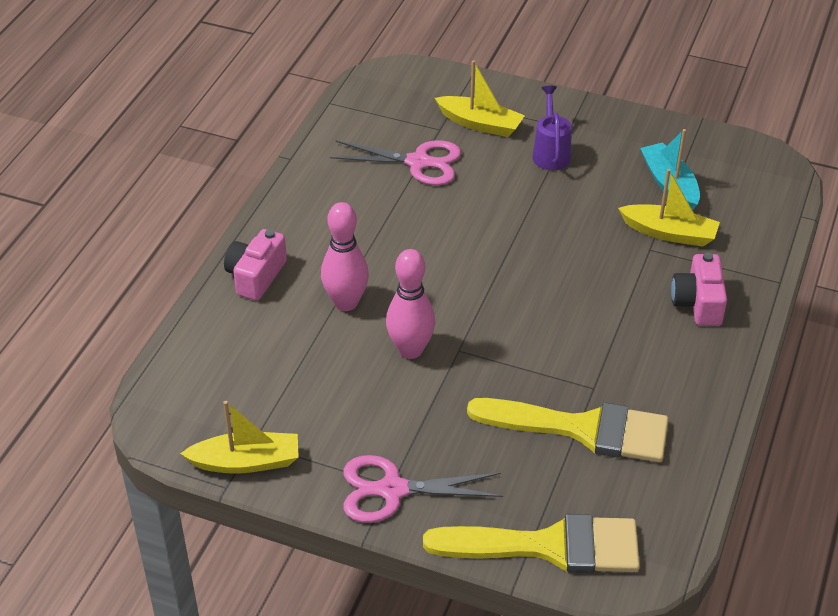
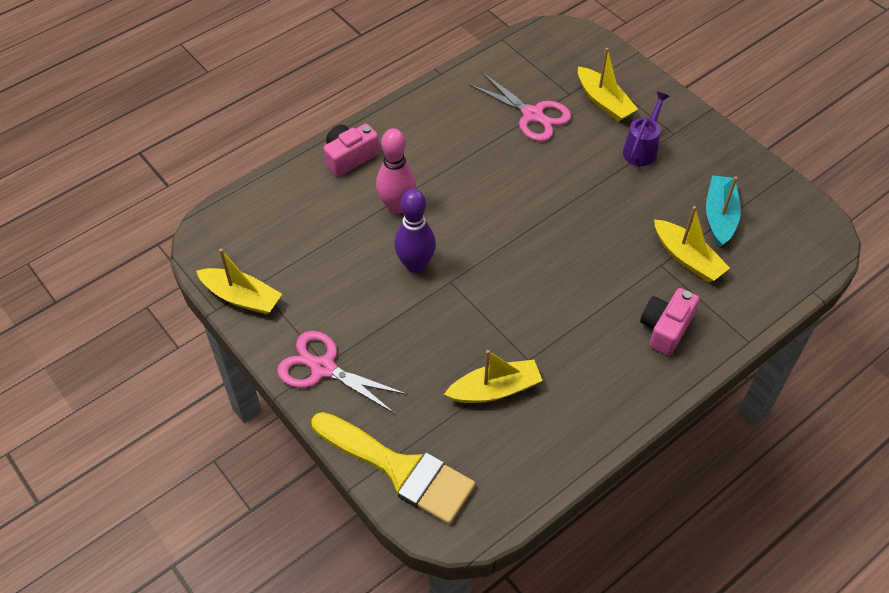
camera: 30 degrees right, 10 degrees up
pink bowling pin [386,249,435,359] -> purple bowling pin [394,189,436,273]
yellow brush [467,398,669,462] -> yellow boat [444,350,543,403]

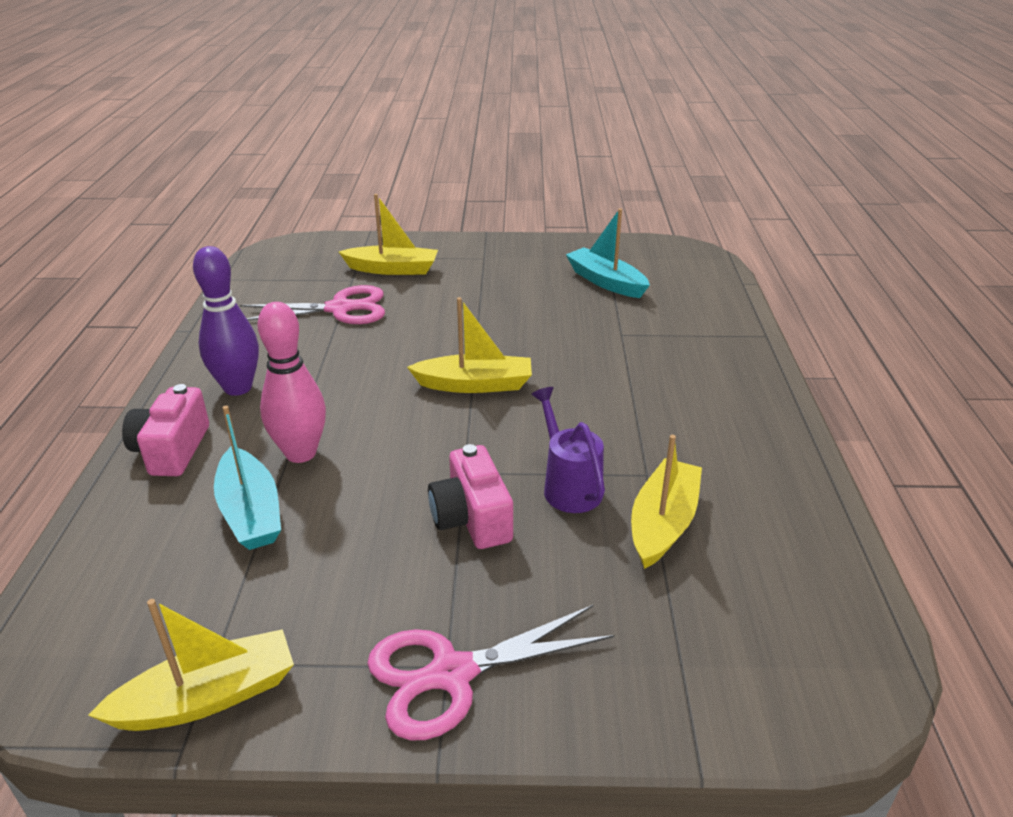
camera: 50 degrees left, 20 degrees down
yellow brush [311,412,476,524] -> none
purple bowling pin [394,189,436,273] -> purple bowling pin moved to [193,246,259,396]
purple watering can [623,91,670,166] -> purple watering can moved to [531,387,605,513]
pink camera [640,288,699,356] -> pink camera moved to [428,444,513,549]
yellow boat [654,206,730,282] -> yellow boat moved to [407,297,532,393]
none -> turquoise boat [214,406,281,550]

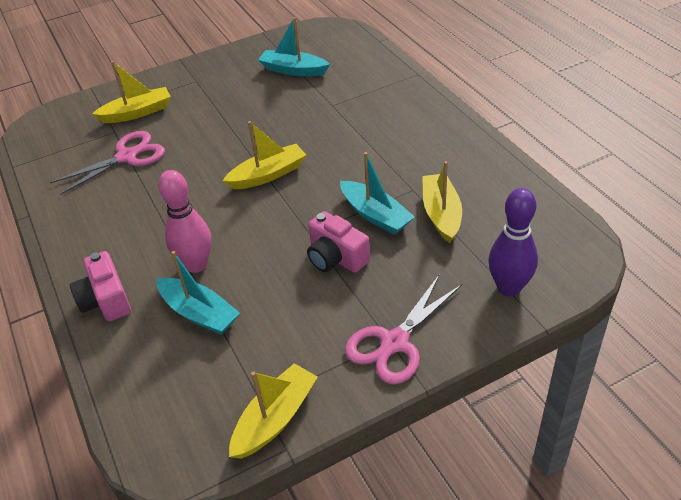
camera: 25 degrees left, 10 degrees up
purple bowling pin [193,246,259,396] -> purple bowling pin moved to [488,188,538,296]
purple watering can [531,387,605,513] -> turquoise boat [340,152,415,235]

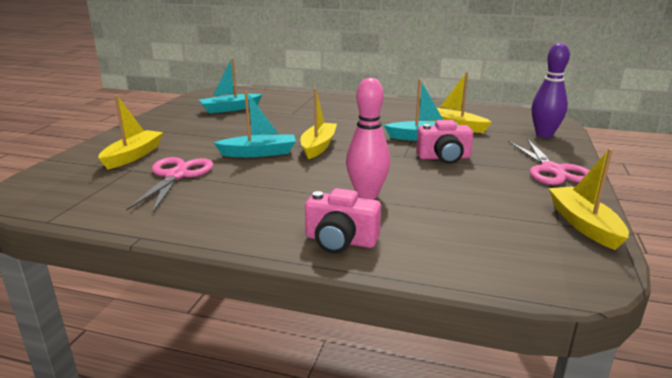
camera: 50 degrees left, 20 degrees down
turquoise boat [156,251,240,335] -> turquoise boat moved to [214,91,296,157]

